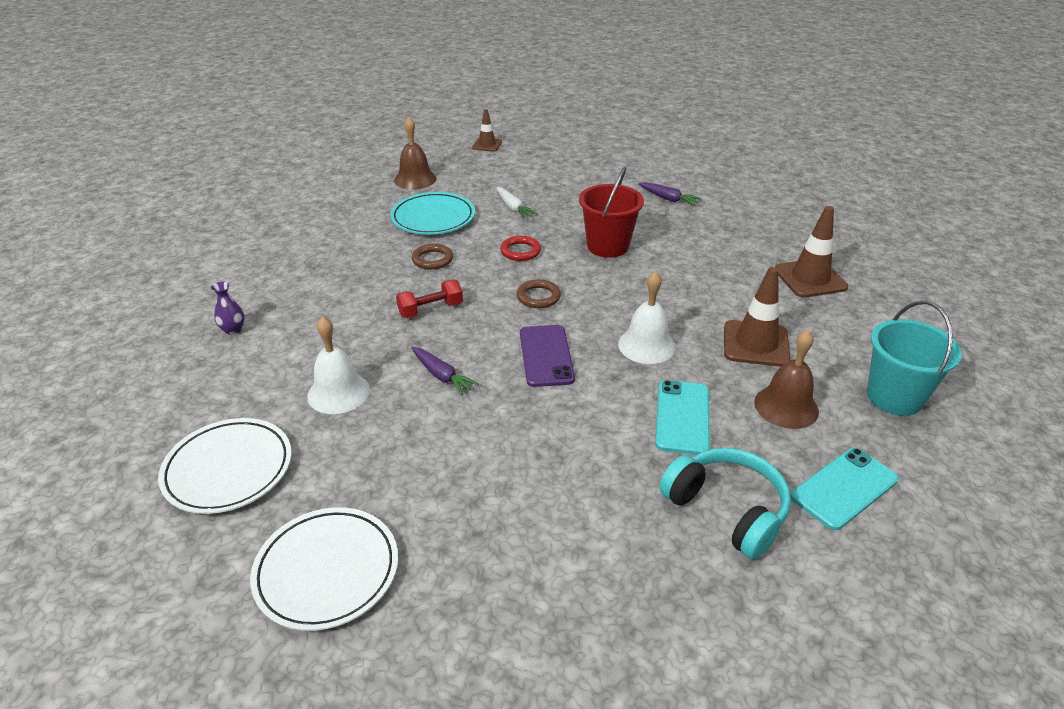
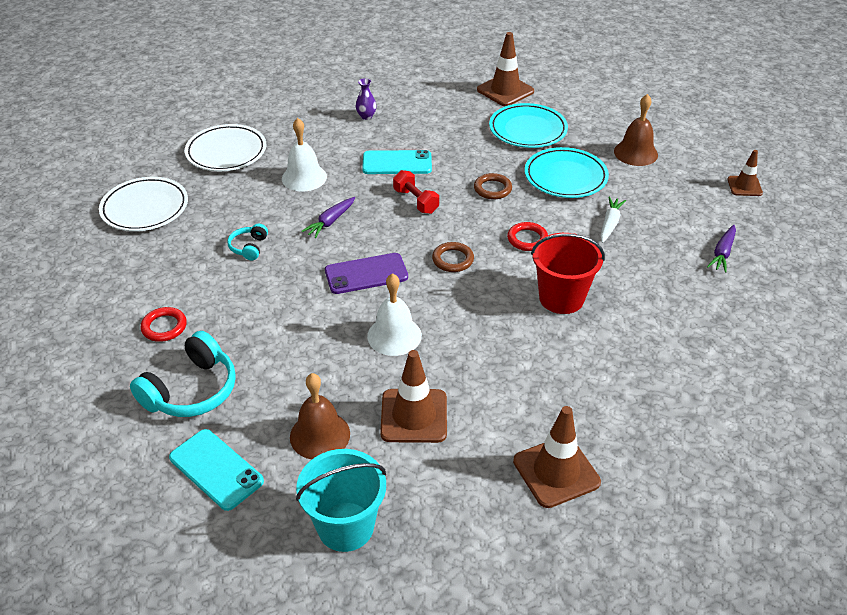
camera: 80 degrees right, 5 degrees up
white carrot [496,187,538,219] -> white carrot turned 150 degrees clockwise [600,197,626,243]
purple carrot [638,182,702,206] -> purple carrot moved to [707,225,736,273]
turquoise phone [655,380,710,455] -> turquoise phone moved to [362,150,432,174]
none -> red ring [140,307,187,342]
none -> turquoise headphones [227,224,268,260]
none -> brown traffic cone [477,32,534,106]
none -> turquoise plate [489,103,568,148]

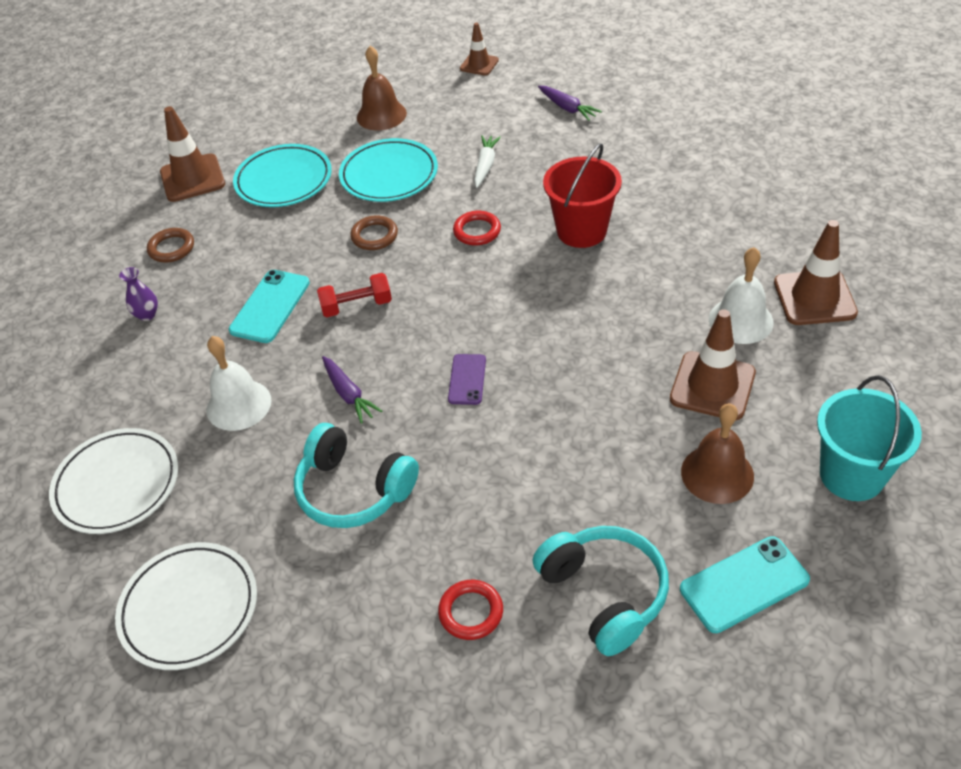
camera: 65 degrees left, 5 degrees up
turquoise headphones [227,224,268,260] -> turquoise headphones [294,423,419,528], size x1.95
purple phone [325,253,408,294] -> purple phone [448,354,486,405], size x0.63
white bell [367,273,422,356] -> white bell moved to [709,247,774,344]
brown ring [432,242,474,272] -> brown ring moved to [147,228,194,263]
white carrot [600,197,626,243] -> white carrot turned 60 degrees clockwise [474,135,501,188]

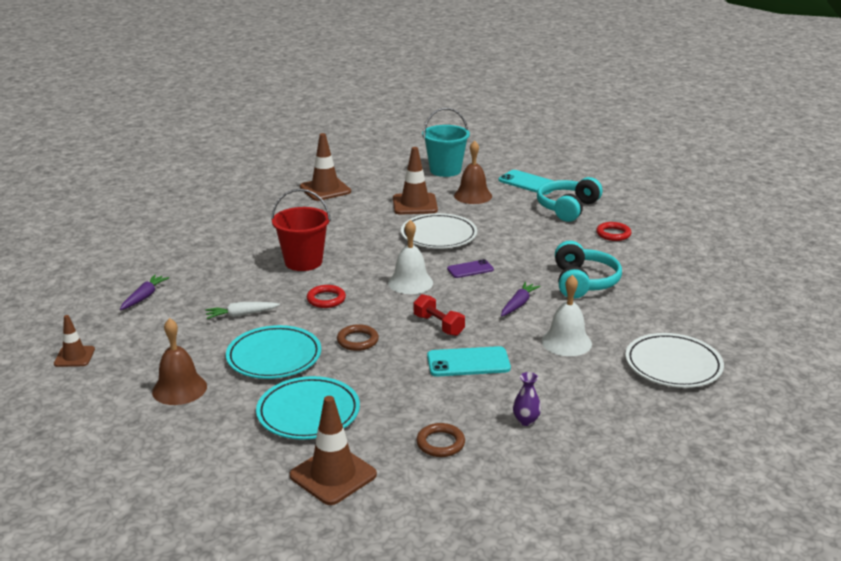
camera: 120 degrees left, 20 degrees down
white plate [115,542,257,670] -> white plate moved to [401,213,477,249]
white bell [709,247,774,344] -> white bell moved to [388,220,433,294]

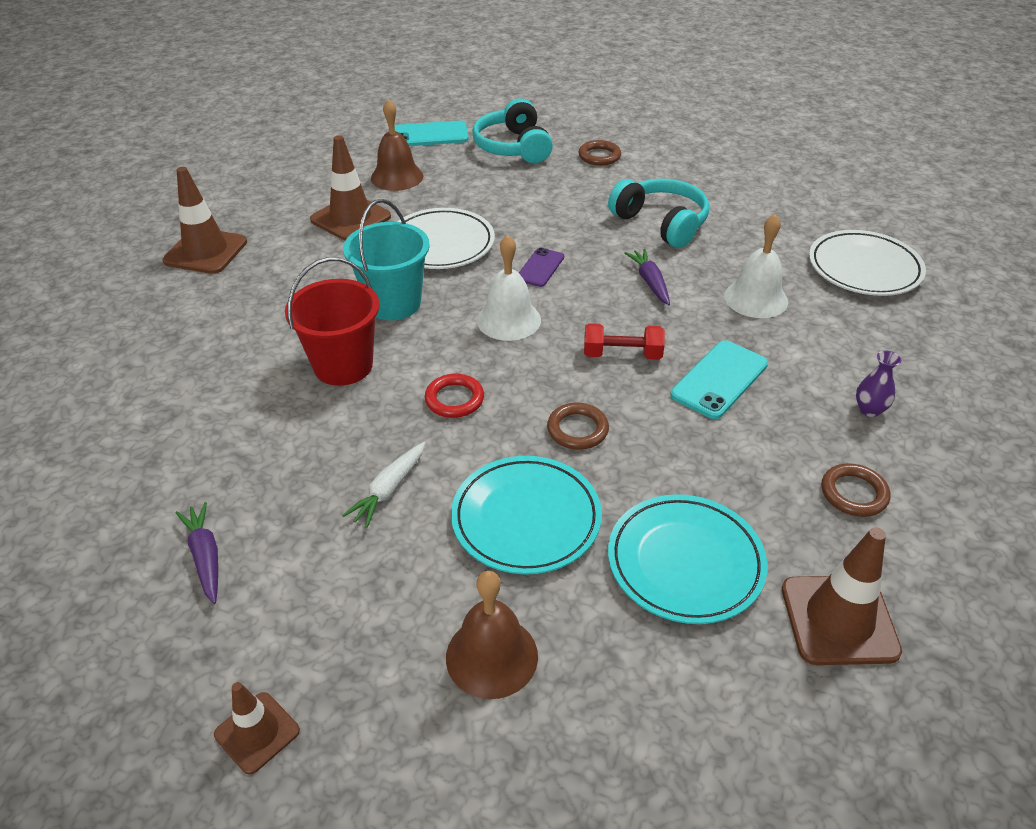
camera: 45 degrees left, 15 degrees up
turquoise bucket [422,108,470,177] -> turquoise bucket moved to [343,199,430,320]
red ring [596,222,631,241] -> brown ring [578,140,621,166]

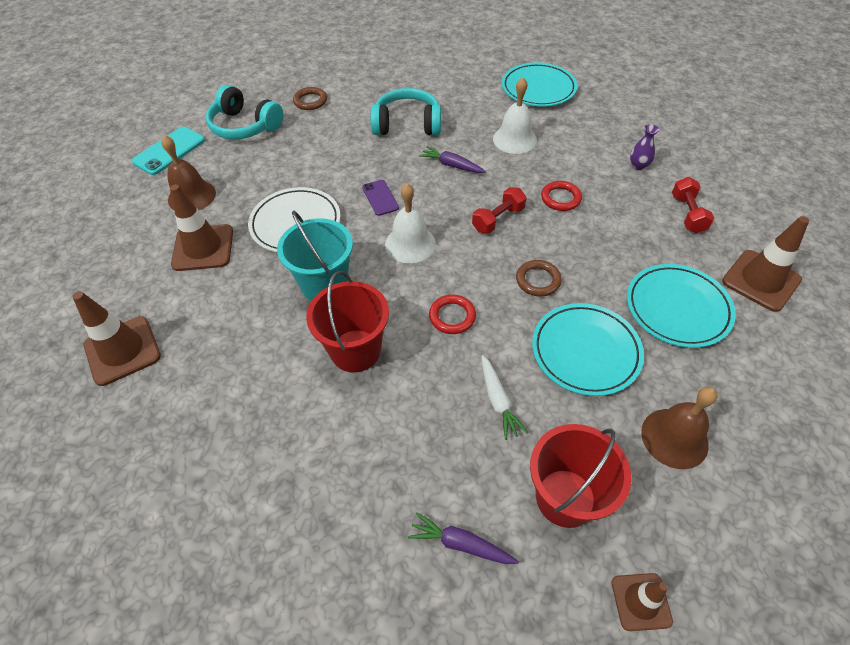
camera: 45 degrees left, 10 degrees up
turquoise phone [670,340,768,419] -> red ring [541,181,582,211]
white plate [809,230,926,296] -> turquoise plate [502,62,578,107]
brown ring [822,463,890,517] -> red dumbbell [672,177,714,233]
none -> red bucket [530,424,632,528]

